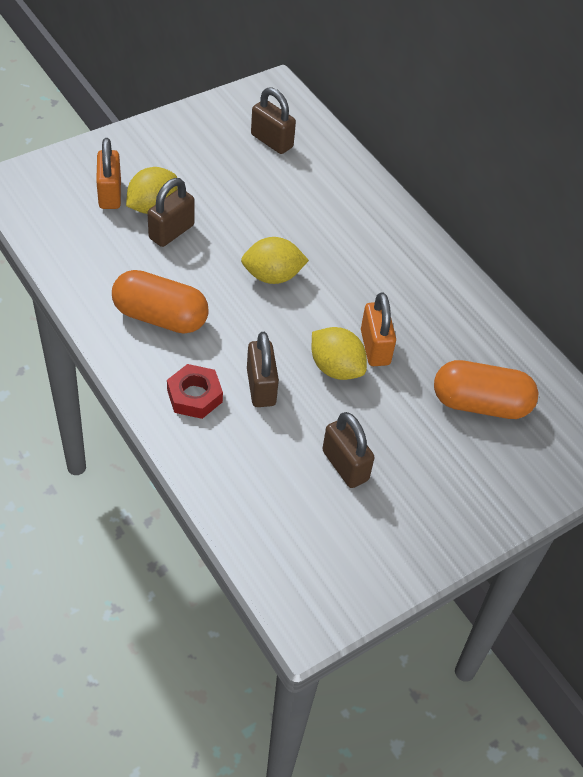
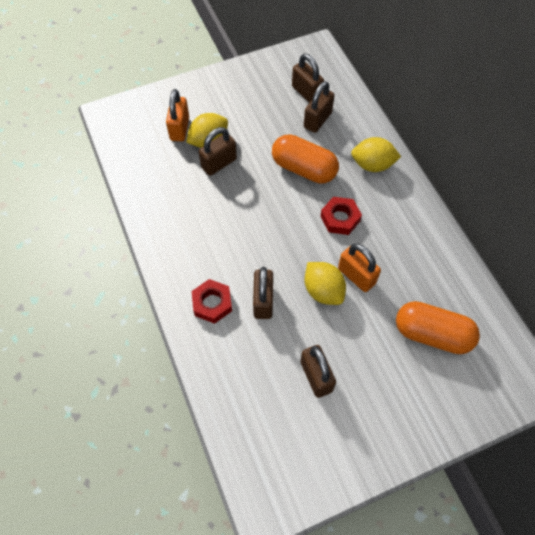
camera: 15 degrees right, 10 degrees up
orange capsule [112,270,209,334] -> orange capsule moved to [272,134,339,184]
yellow lemon [241,237,309,284] -> yellow lemon moved to [351,137,401,172]
orange padlock [361,292,396,366] -> orange padlock turned 45 degrees counterclockwise [338,243,381,292]
none -> brown padlock [304,81,335,133]
none -> red nut [321,197,362,235]

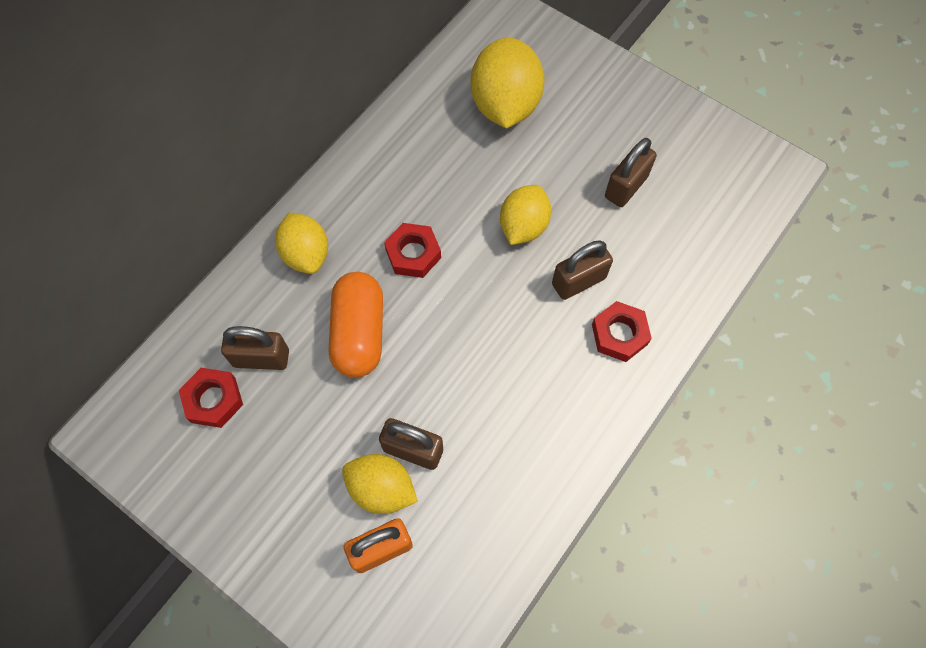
camera: 120 degrees left, 5 degrees up
brown padlock [292,54,324,103] -> red nut [179,368,243,428]
orange padlock [338,243,381,292] -> none
orange capsule [396,301,480,354] -> yellow lemon [470,37,545,129]

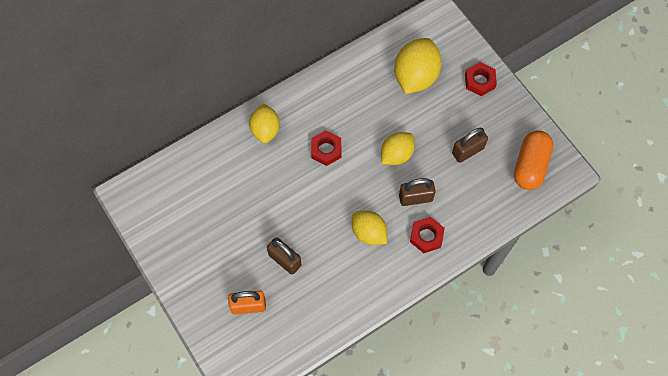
camera: 20 degrees right, 0 degrees up
red nut [179,368,243,428] -> red nut moved to [465,62,497,96]
brown padlock [221,326,289,370] -> none
orange capsule [329,272,383,378] -> orange capsule moved to [514,130,553,190]
yellow lemon [342,454,418,514] -> yellow lemon moved to [352,210,387,245]

